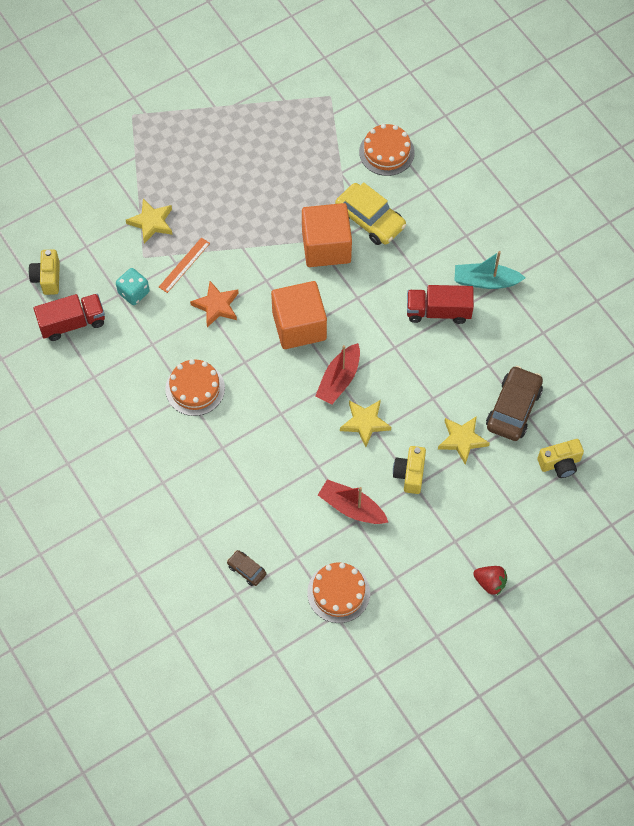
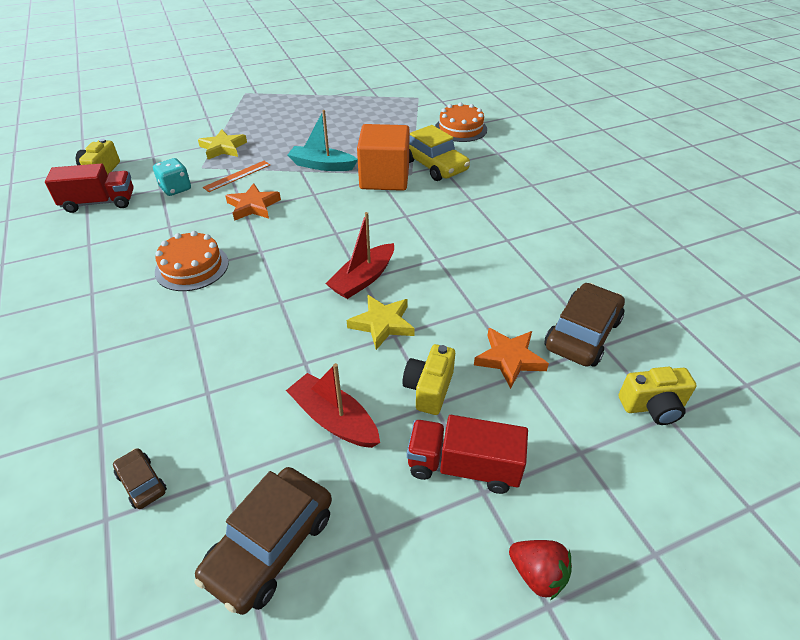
camera: 10 degrees right, 20 degrees down
orange cube [271,281,327,349] -> none
orange cake [307,562,370,623] -> brown car [194,467,332,615]
red truck [407,285,474,324] -> red truck moved to [407,415,528,494]
yellow star [438,416,490,465] -> orange star [474,328,549,389]
turquoise boat [454,251,525,289] -> turquoise boat moved to [288,110,358,171]

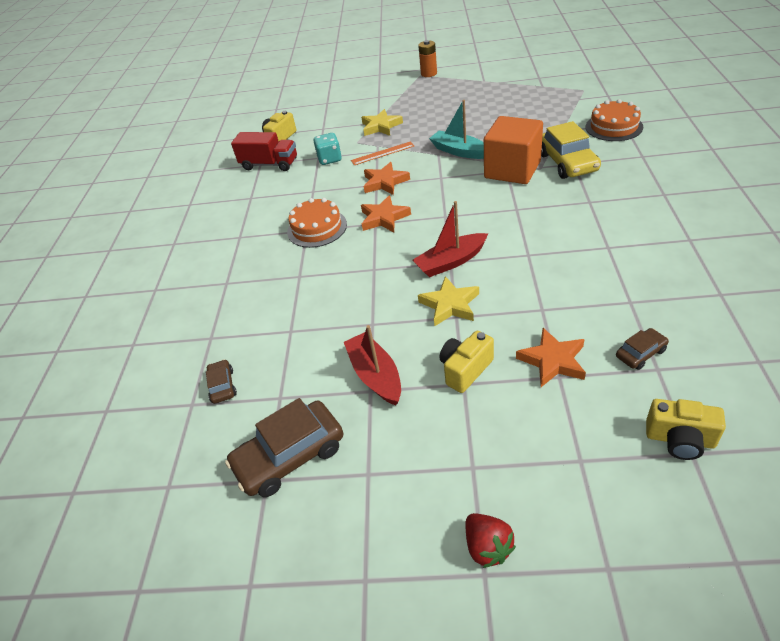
camera: 30 degrees right, 0 degrees up
red truck [407,415,528,494] -> none
brown car [544,283,625,367] -> brown car [616,328,669,370], size x0.50
none -> orange star [361,195,411,232]
none -> orange battery [418,40,437,77]

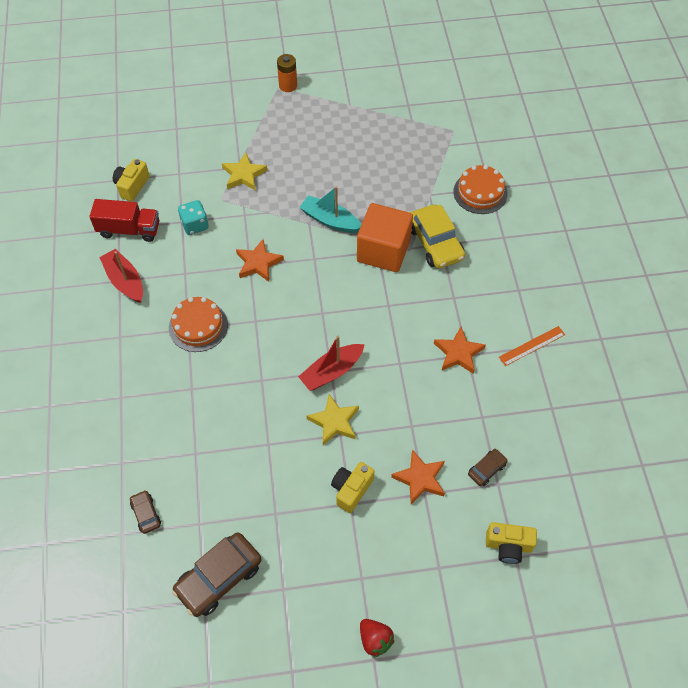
camera: 15 degrees left, 15 degrees up
red boat [344,325,401,405] -> red boat moved to [99,249,143,303]
orange ruler [351,141,414,165] -> orange ruler moved to [499,326,565,366]
orange star [361,195,411,232] -> orange star moved to [434,327,486,374]

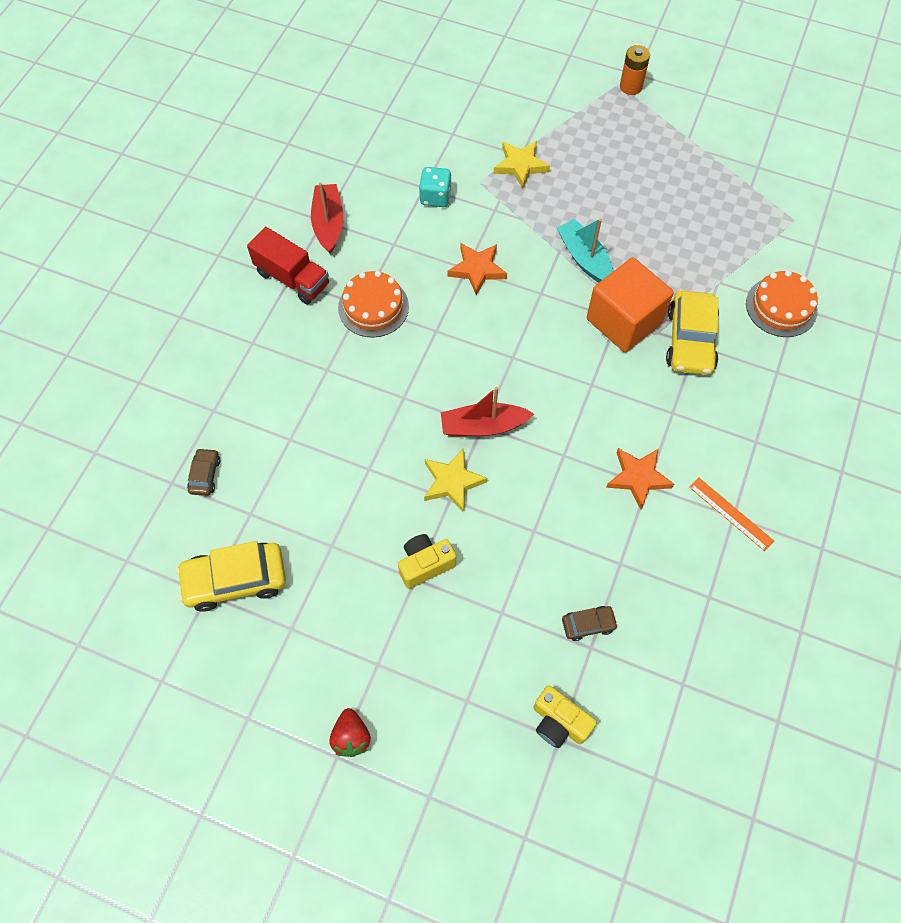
camera: 30 degrees right, 5 degrees up
red truck [89,199,159,242] -> red truck moved to [247,227,329,304]
yellow camera [113,159,150,202] -> none
brown car [172,532,262,617] -> yellow car [176,541,286,612]
orange star [391,449,445,504] -> none
orange ruler [499,326,565,366] -> orange ruler turned 45 degrees clockwise [689,477,774,551]

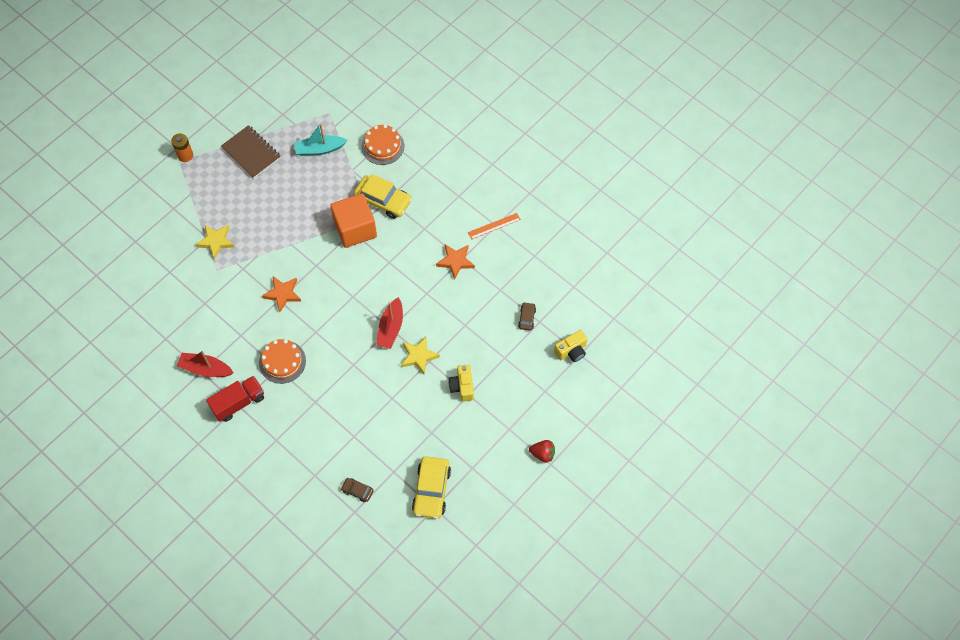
camera: 70 degrees left, 0 degrees up
turquoise dice [419,167,452,207] -> none
turquoise boat [557,219,614,283] -> turquoise boat moved to [294,123,347,156]
none -> brown notebook [221,125,281,179]

